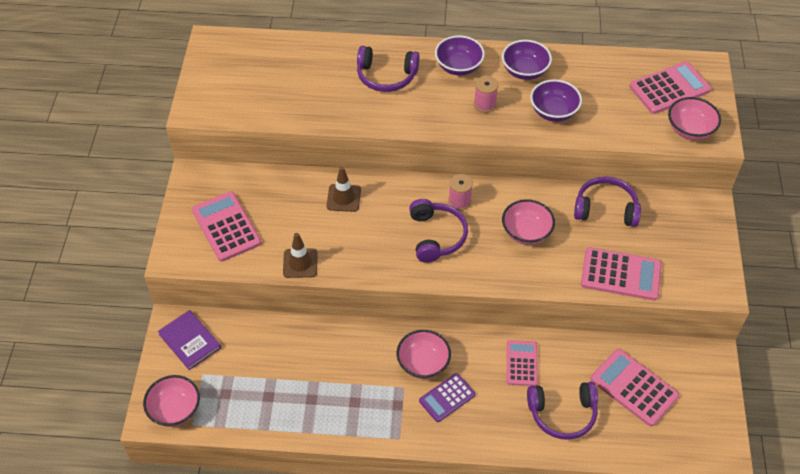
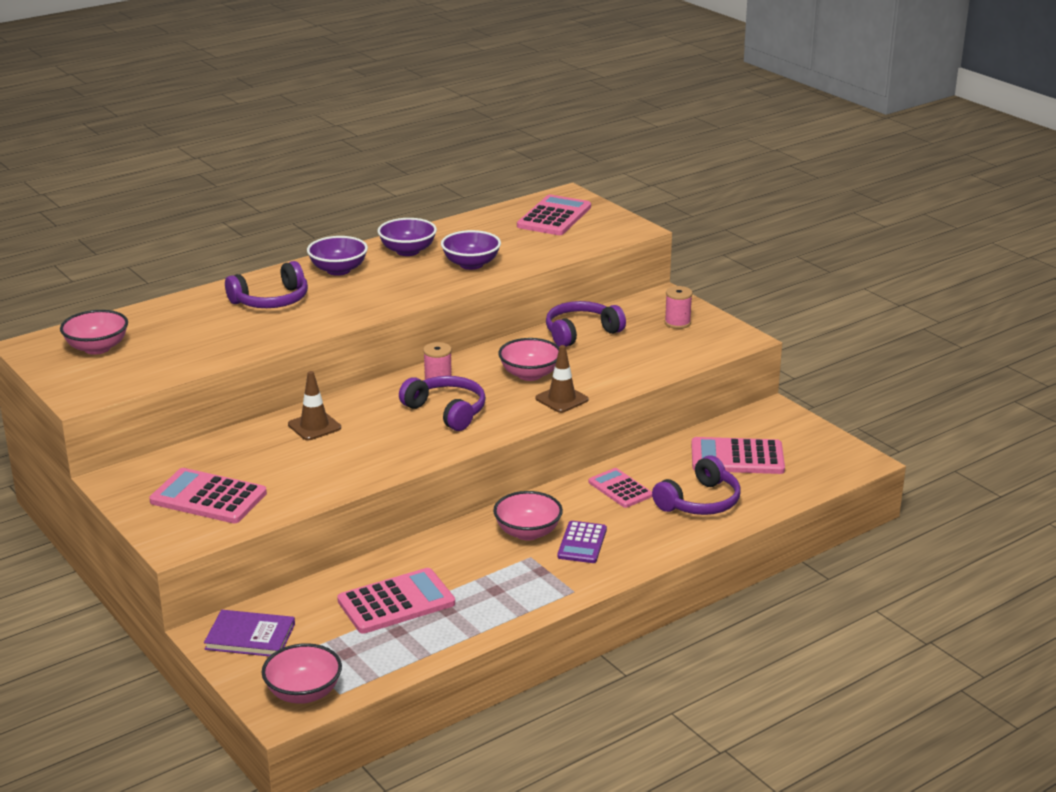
camera: 40 degrees left, 25 degrees down
brown traffic cone [283,233,318,278] -> brown traffic cone moved to [535,345,589,413]
pink spool [474,76,498,113] -> pink spool moved to [665,286,693,329]
pink calculator [581,247,662,300] -> pink calculator moved to [337,568,455,634]
pink bowl [668,97,721,140] -> pink bowl moved to [60,310,128,355]

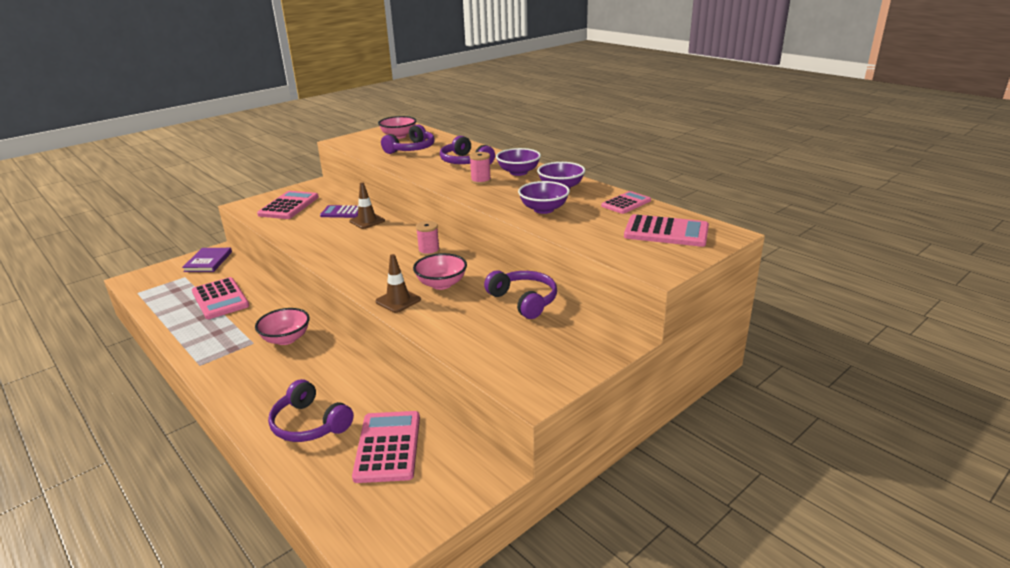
camera: 85 degrees right, 0 degrees up
pink bowl [262,643,342,704] -> none
purple headphones [399,376,486,431] -> purple headphones moved to [381,124,435,154]
purple calculator [557,521,607,563] -> purple calculator moved to [320,205,358,218]
pink calculator [588,468,652,508] -> pink calculator moved to [601,191,651,214]
pink spool [665,286,693,329] -> pink spool moved to [469,152,491,184]

